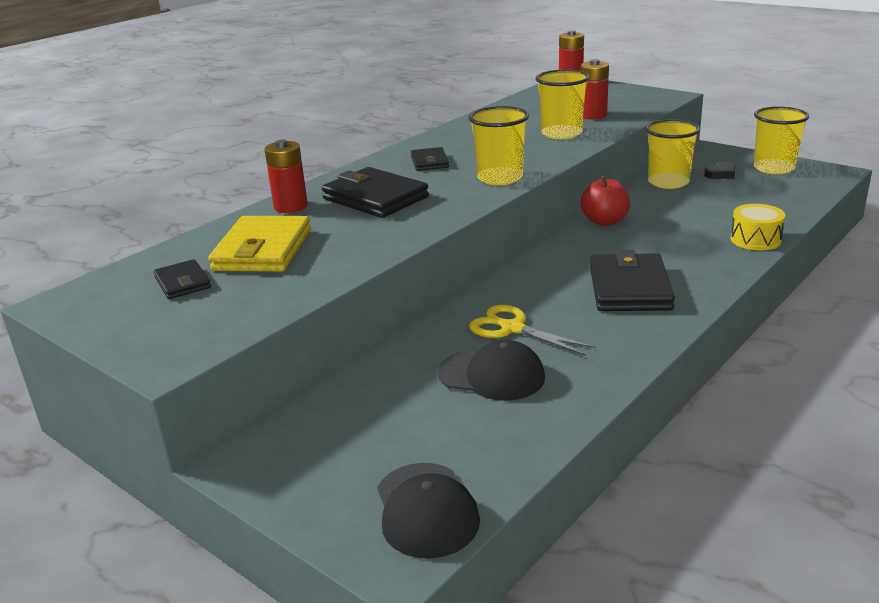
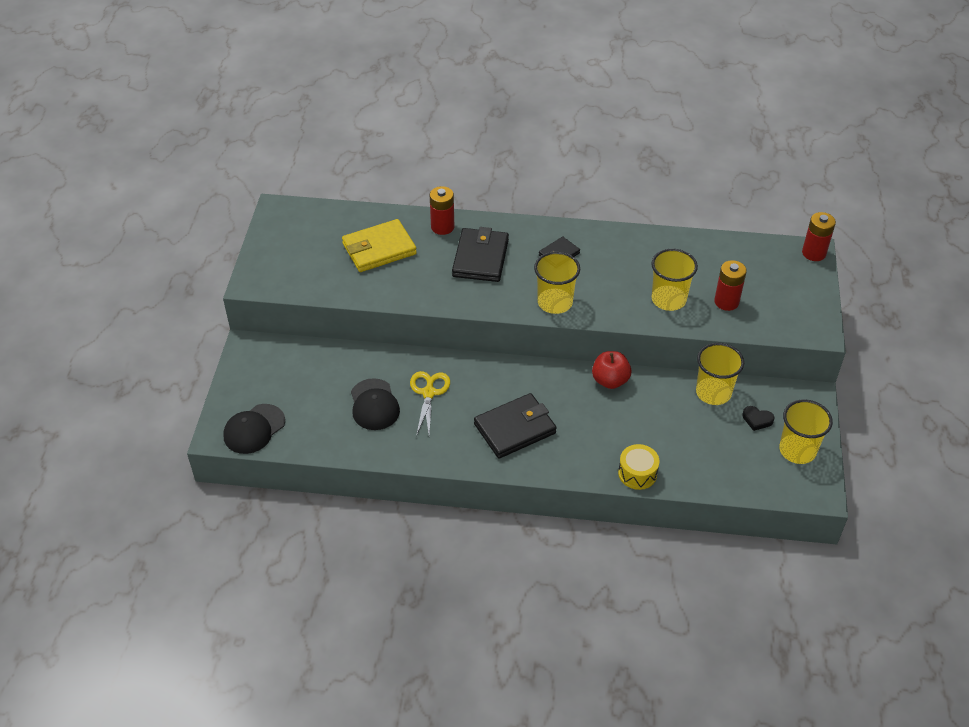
camera: 55 degrees right, 20 degrees up
black wallet [153,259,211,299] -> none

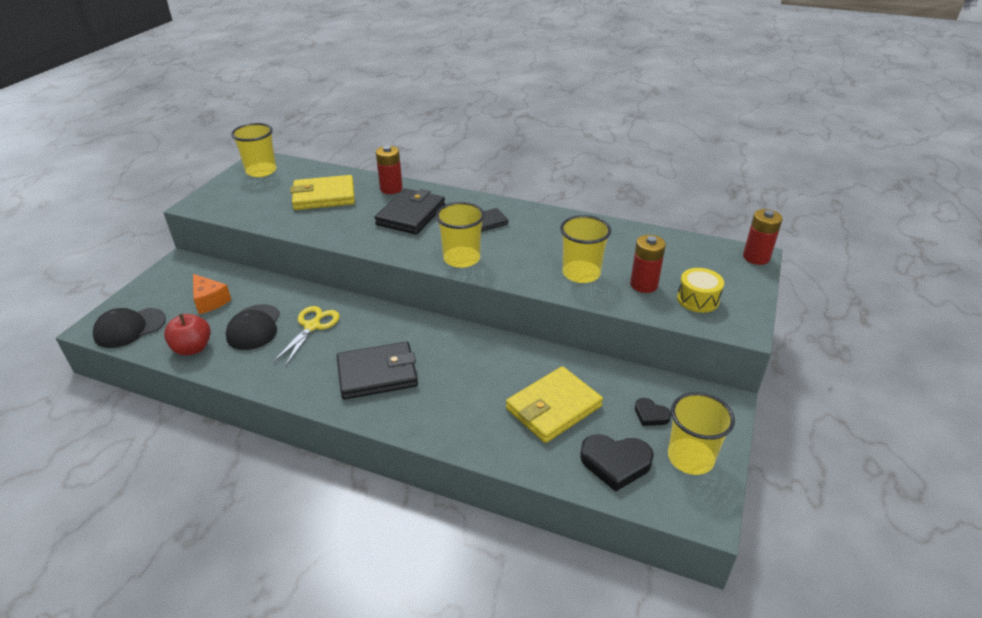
camera: 15 degrees right, 10 degrees down
red apple [592,351,632,389] -> red apple moved to [164,314,211,355]
yellow drum [618,444,660,490] -> yellow drum moved to [677,268,724,313]
yellow cup [696,343,744,405] -> yellow cup moved to [231,123,277,177]
none -> orange cheese [193,274,231,314]
none -> yellow wallet [506,366,603,443]
none -> black heart [580,434,654,492]

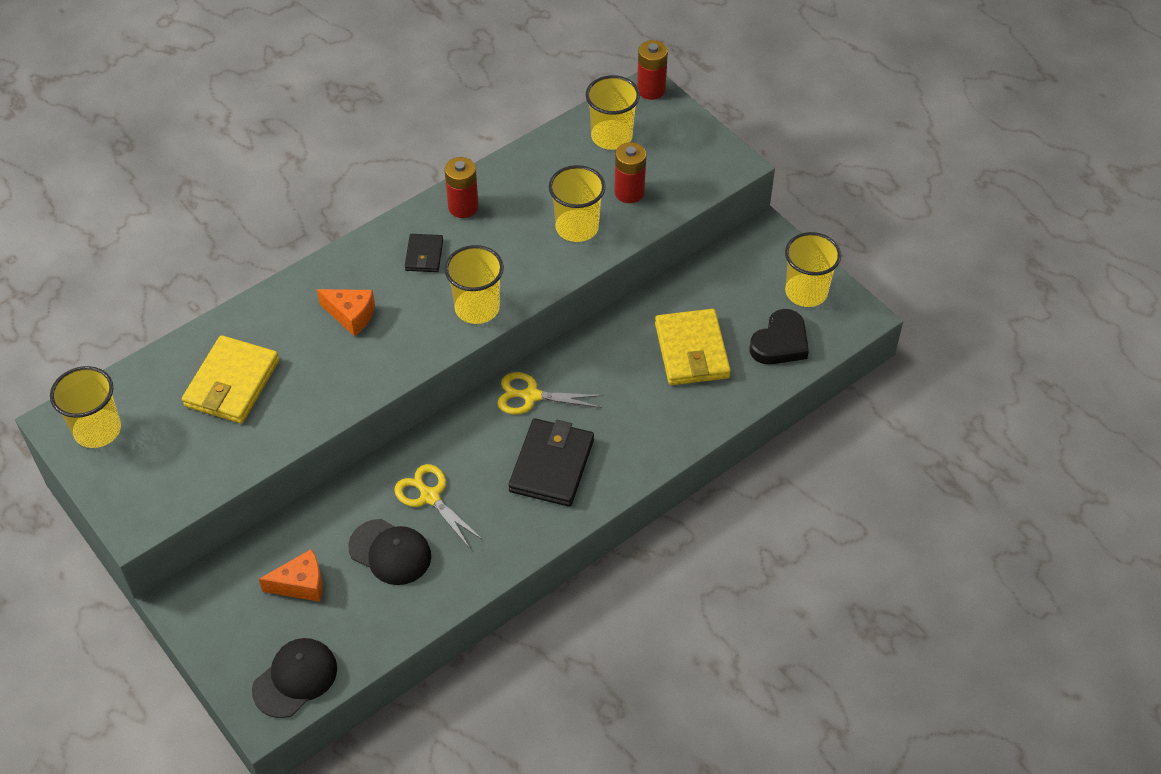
camera: 60 degrees left, 15 degrees up
black cap [93,308,166,348] -> black cap turned 135 degrees counterclockwise [252,638,337,718]
red apple [164,314,211,355] -> none
black wallet [374,188,445,235] -> orange cheese [317,289,375,336]
red battery [376,146,403,194] -> red battery moved to [445,157,479,218]
black heart [635,398,671,426] -> none
yellow drum [677,268,724,313] -> none
none -> yellow scissors [497,372,604,415]
none -> yellow cup [586,75,640,150]

